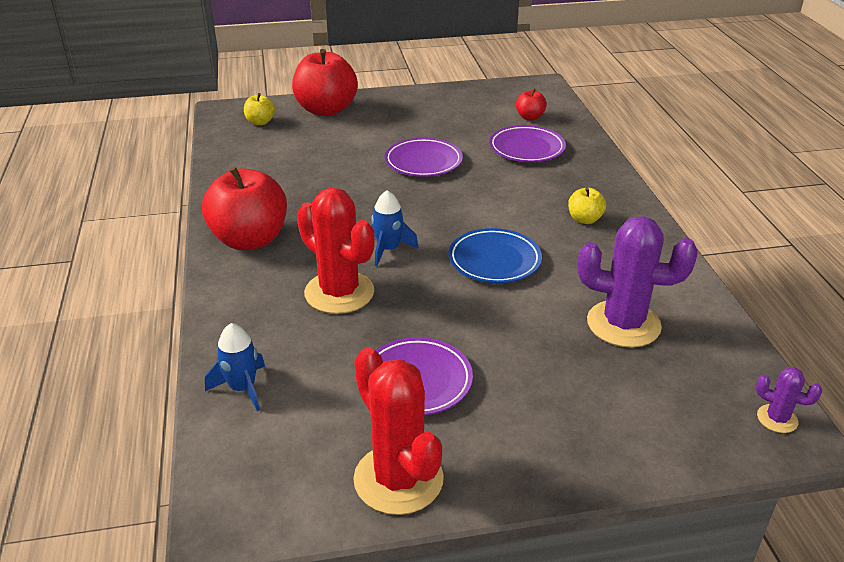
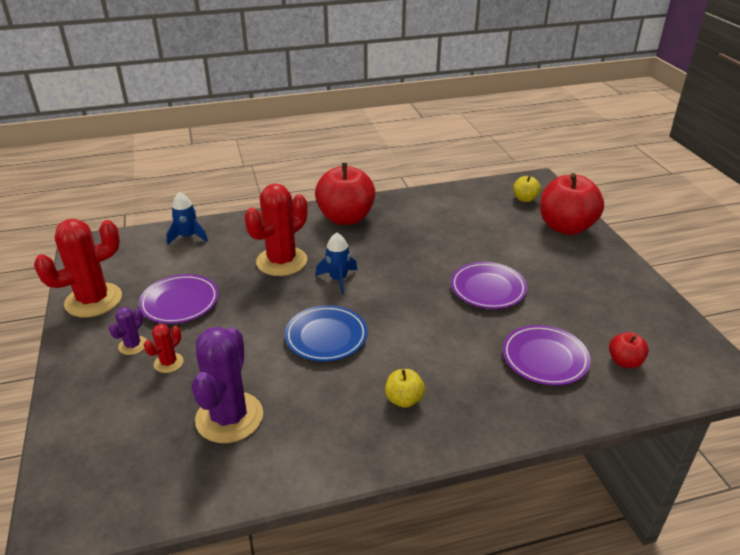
camera: 85 degrees right, 0 degrees up
purple cactus [756,367,822,433] -> purple cactus moved to [109,307,147,355]
none -> red cactus [144,324,184,373]

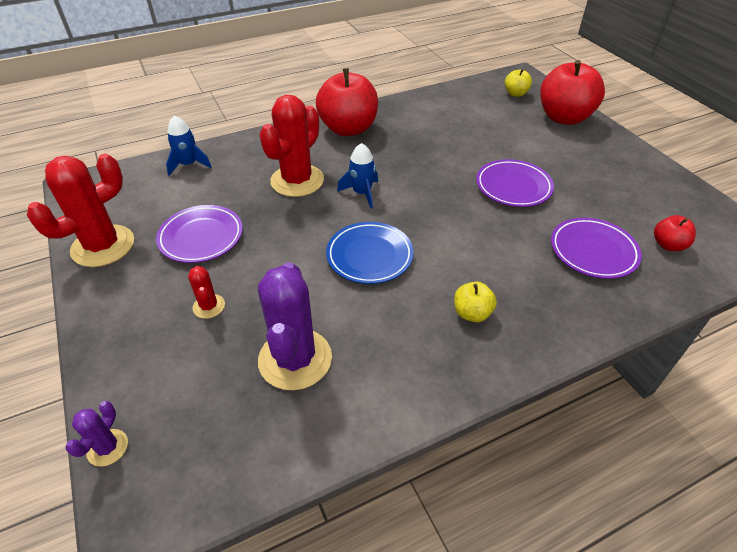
camera: 10 degrees left, 10 degrees up
purple cactus [109,307,147,355] -> purple cactus moved to [65,401,128,467]
red cactus [144,324,184,373] -> red cactus turned 45 degrees counterclockwise [188,266,225,319]

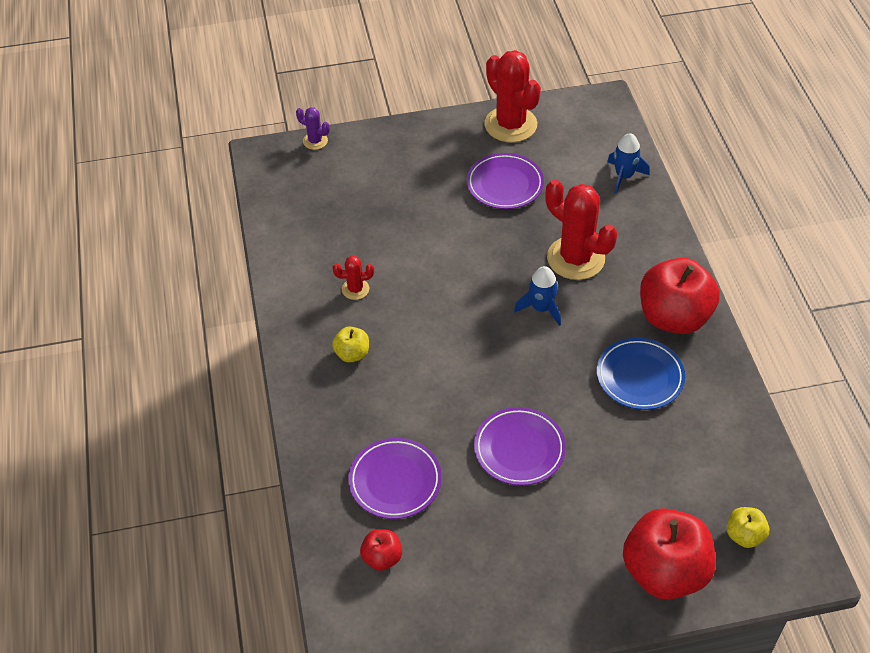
camera: 105 degrees right, 5 degrees up
red cactus [188,266,225,319] -> red cactus moved to [333,256,374,300]
purple cactus [258,262,332,391] -> none
blue plate [326,222,414,284] -> blue plate moved to [597,338,685,410]

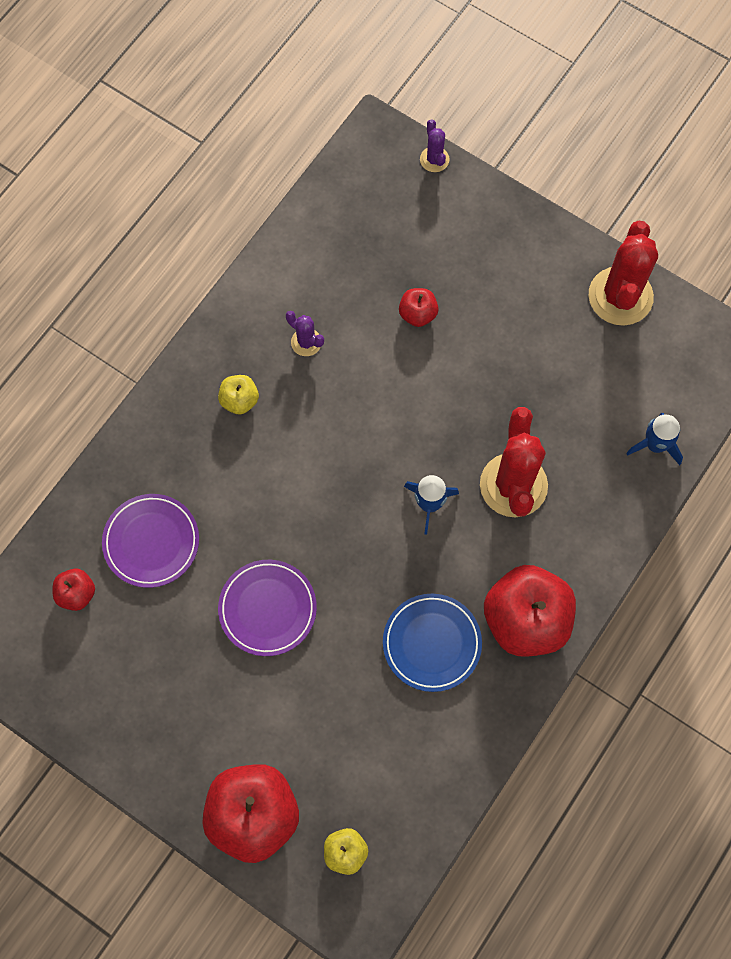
camera: 45 degrees right, 20 degrees up
red cactus [333,256,374,300] -> purple cactus [286,311,324,356]
purple plate [466,153,544,209] -> none
none -> red apple [399,288,439,327]

